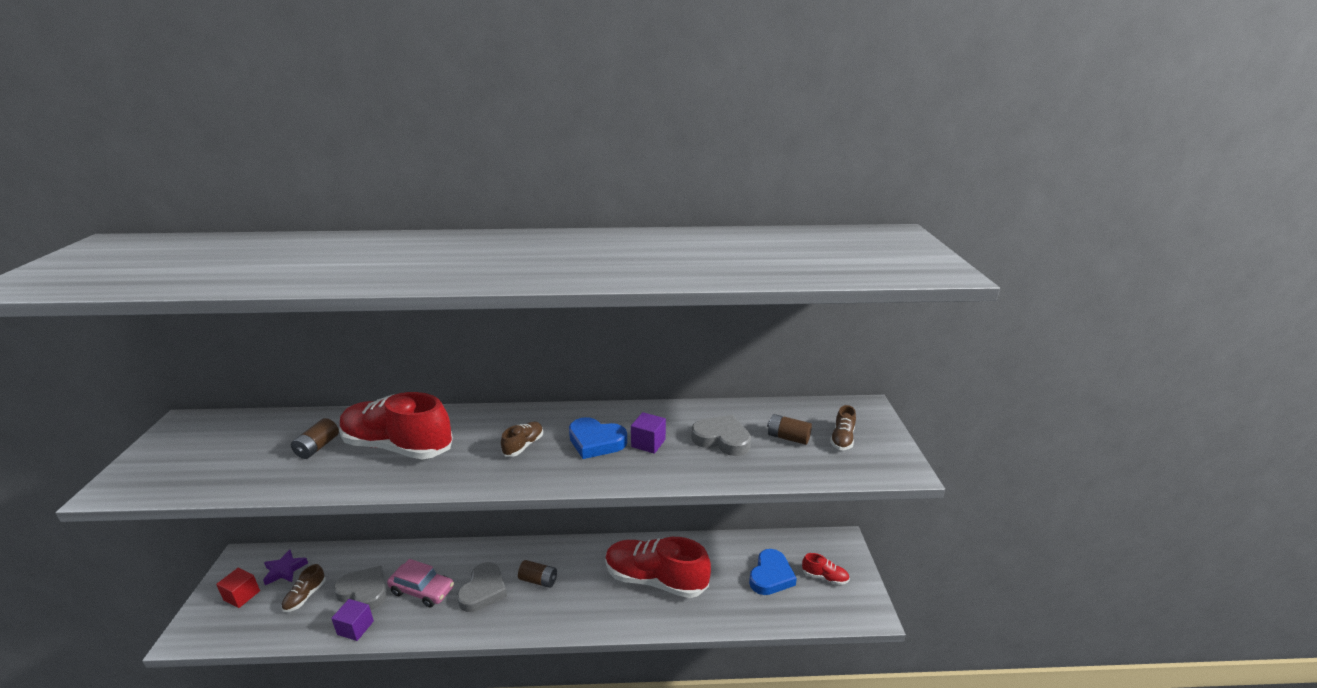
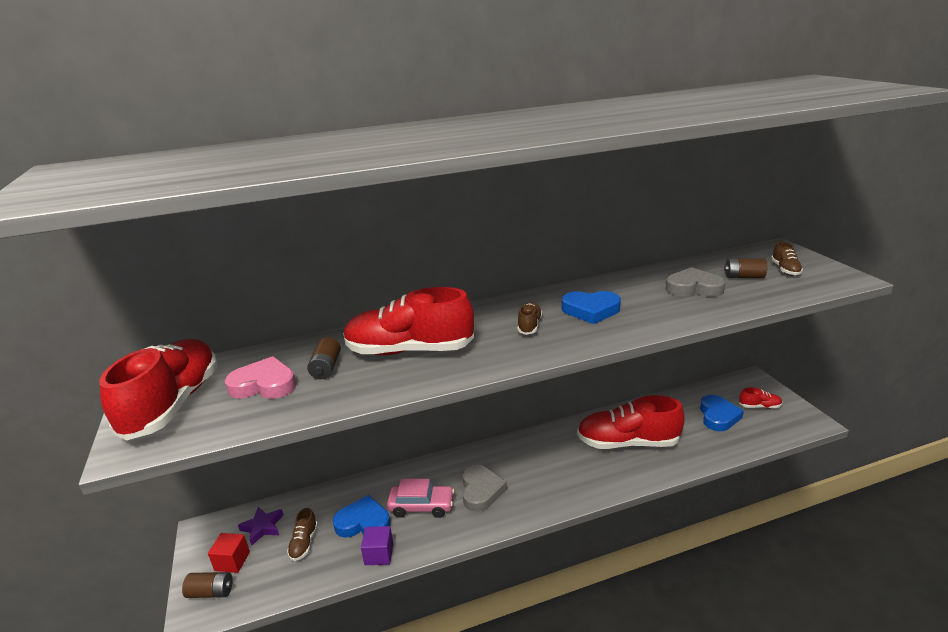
camera: 15 degrees left, 0 degrees up
grey heart [334,566,387,610] -> blue heart [333,495,390,538]
brown battery [518,560,557,588] -> brown battery moved to [182,572,233,598]
purple cube [631,412,666,454] -> none
none -> red shoe [100,339,218,440]
none -> pink heart [225,356,296,399]

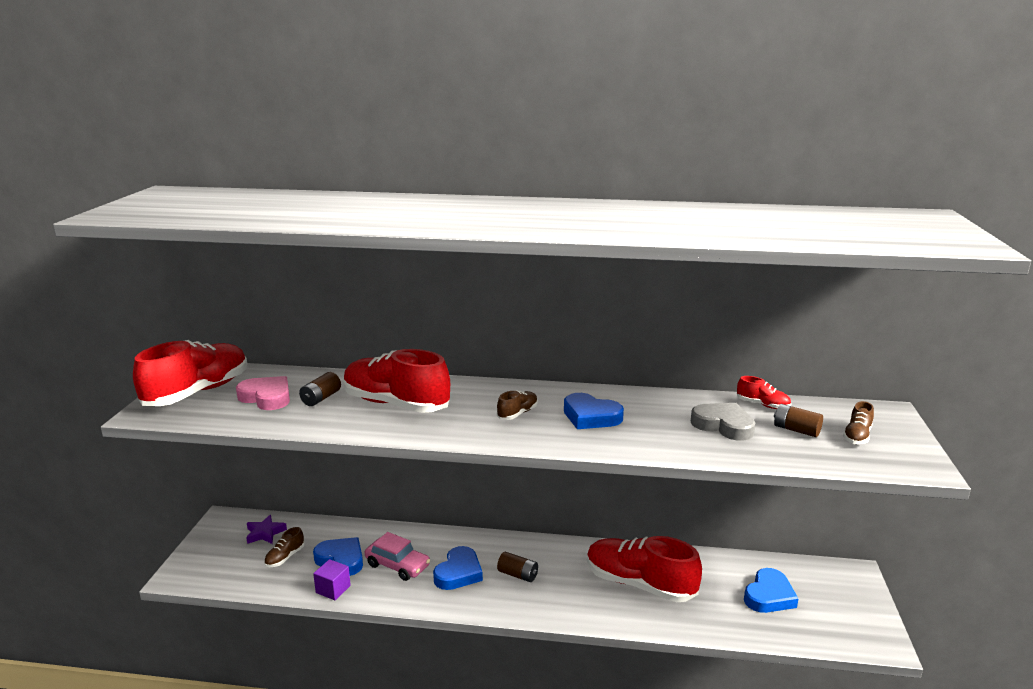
camera: 25 degrees right, 5 degrees down
brown battery [182,572,233,598] -> brown battery moved to [497,552,538,582]
red cube [208,533,250,573] -> none
grey heart [463,465,507,512] -> blue heart [433,546,483,590]
red shoe [739,387,782,408] -> red shoe moved to [737,376,791,409]

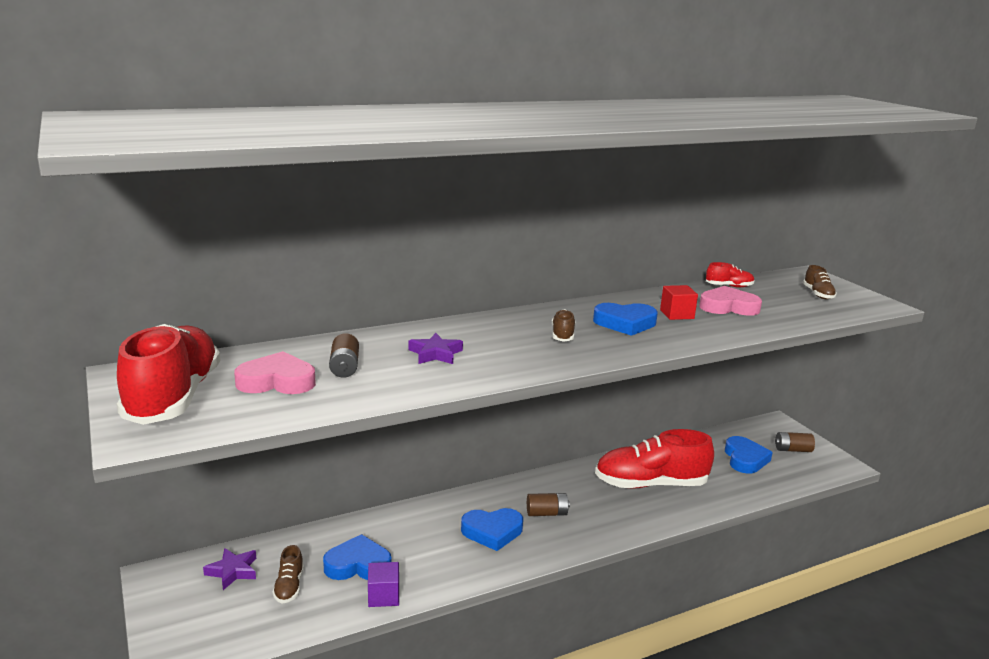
camera: 35 degrees left, 0 degrees up
red shoe [344,349,450,413] -> purple star [409,333,463,364]
pink car [365,532,430,581] -> none
blue heart [433,546,483,590] -> blue heart turned 90 degrees clockwise [461,508,523,551]
grey heart [691,403,755,441] -> pink heart [699,286,762,316]
brown battery [774,404,823,437] -> brown battery moved to [775,432,815,452]
none -> red cube [660,285,698,320]

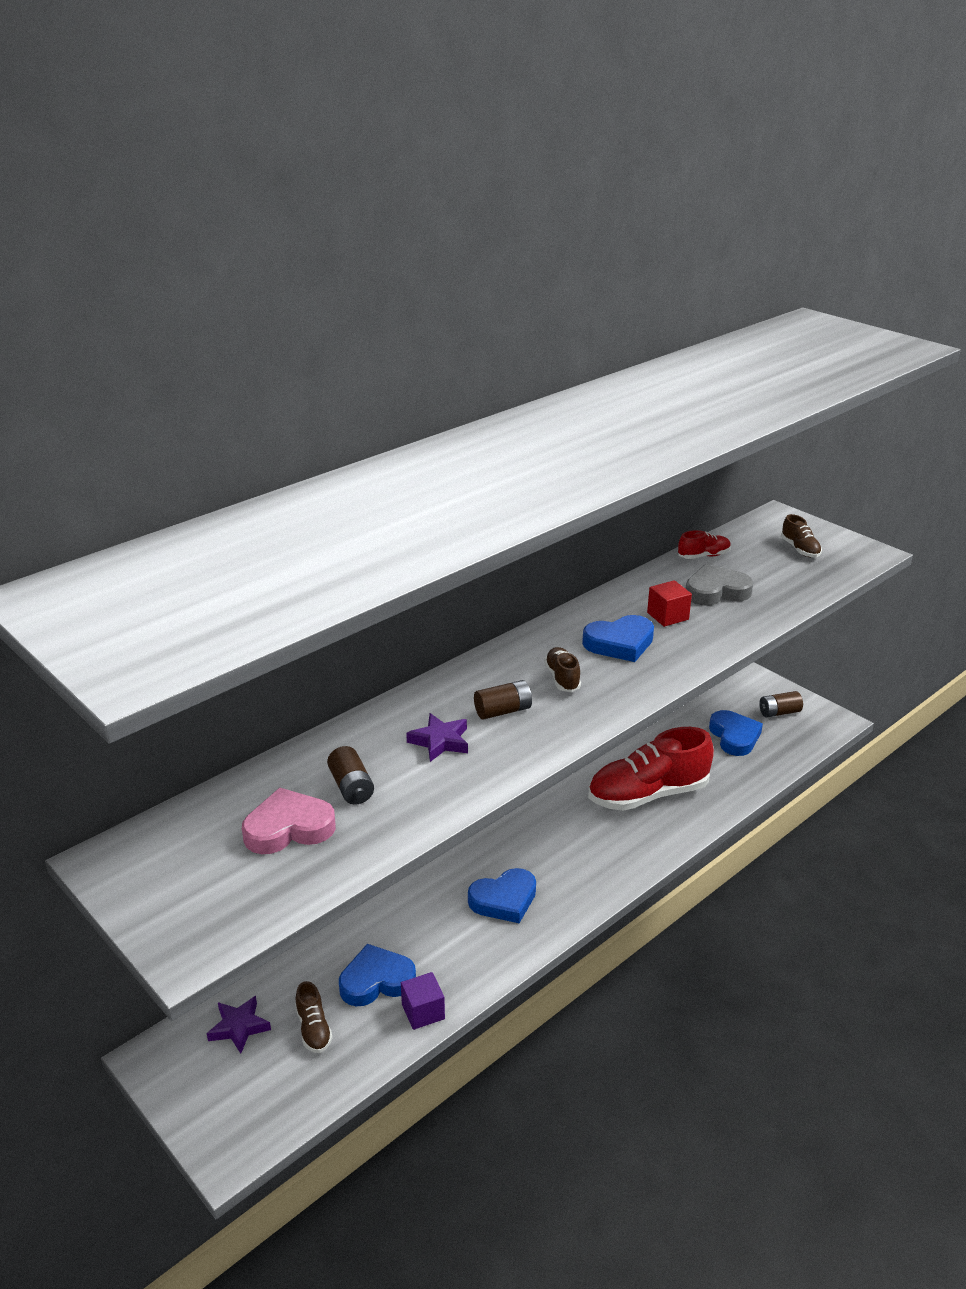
camera: 15 degrees left, 10 degrees up
red shoe [117,324,221,425] -> none
brown battery [527,493,570,516] -> brown battery moved to [474,680,532,720]
pink heart [699,286,762,316] -> grey heart [686,564,754,605]

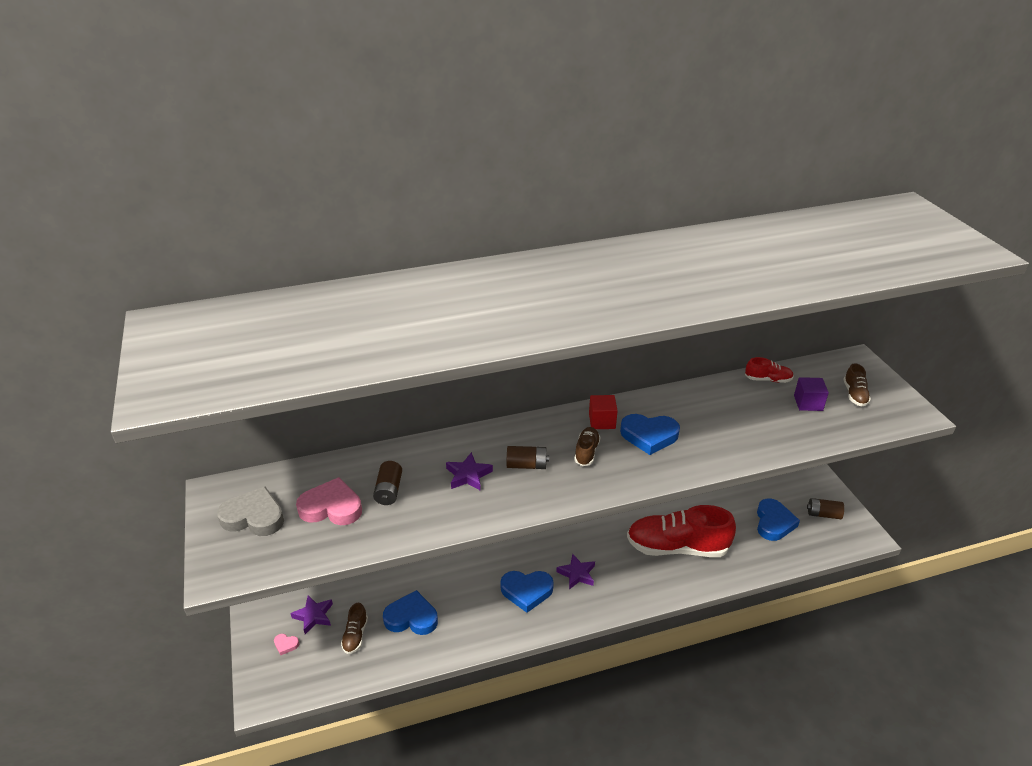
camera: 25 degrees right, 5 degrees up
purple cube [401,972,445,1030] -> purple cube moved to [794,377,829,411]
red cube [647,580,692,627] -> red cube moved to [589,395,618,429]
grey heart [686,564,754,605] -> grey heart moved to [217,487,284,536]
none -> pink heart [274,634,299,655]
none -> purple star [556,554,595,590]

